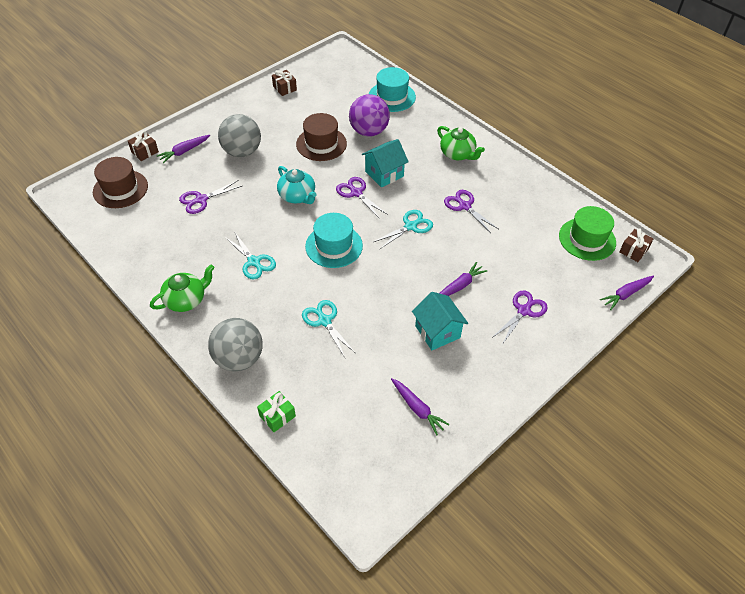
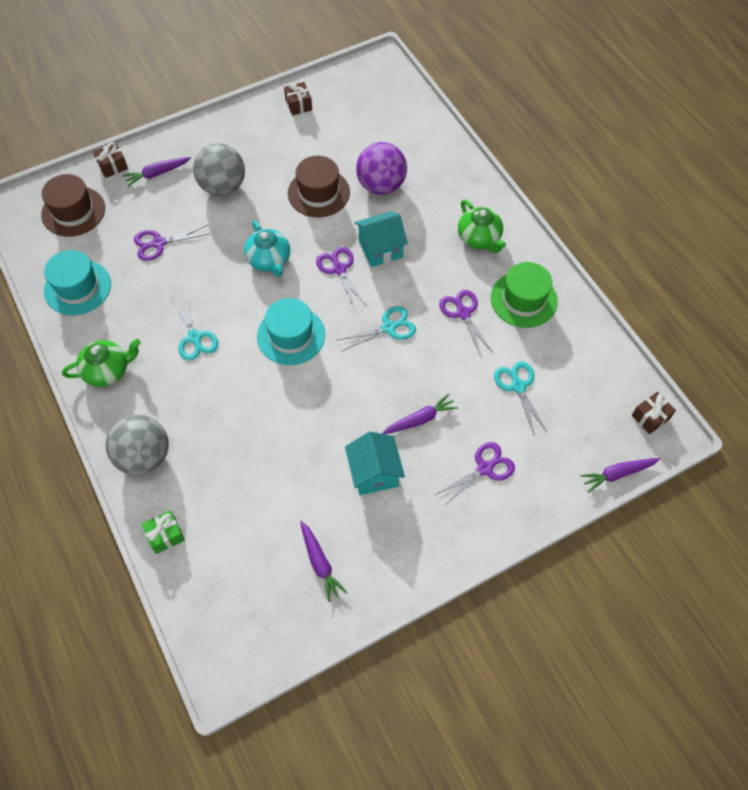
camera: 15 degrees right, 10 degrees up
turquoise scissors [302,300,355,358] -> turquoise scissors moved to [494,361,547,436]
turquoise hat [369,67,416,112] -> turquoise hat moved to [44,250,111,315]
green hat [559,206,616,261] -> green hat moved to [491,262,558,328]

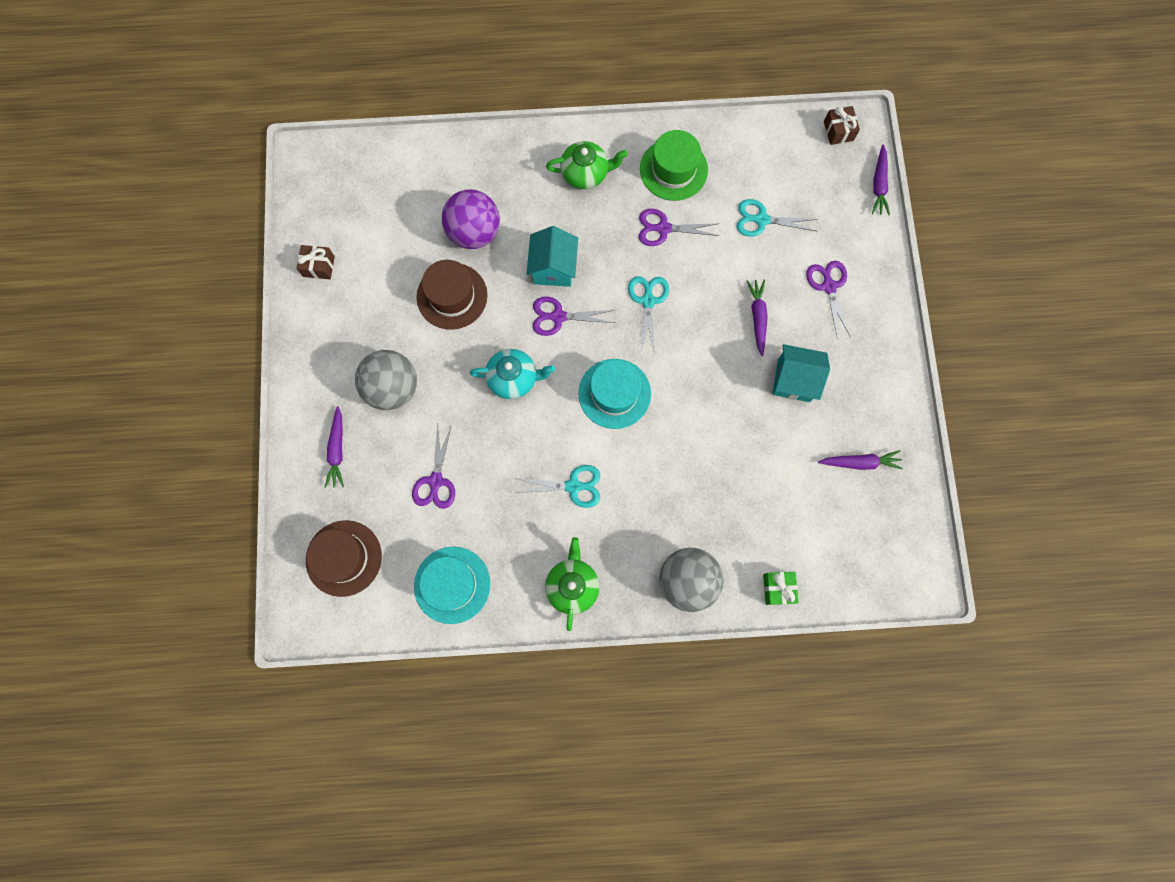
camera: 65 degrees left, 15 degrees up
brown gift [93,142,128,178] -> none

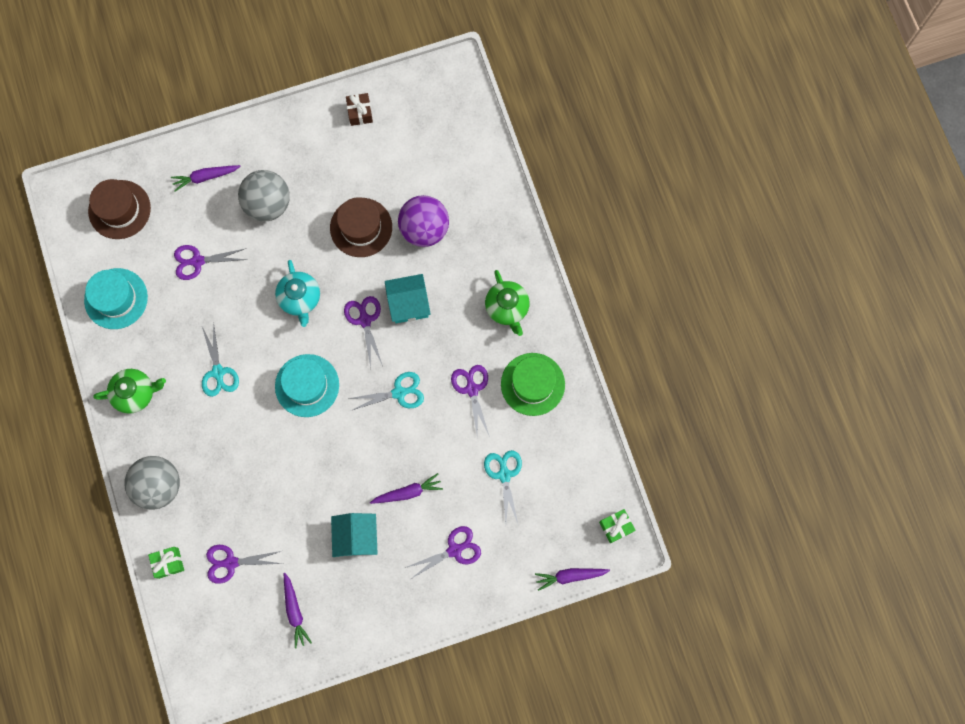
camera: 75 degrees right, 0 degrees up
brown gift [824,106,860,145] -> green gift [599,509,635,543]
none -> purple scissors [206,545,283,584]

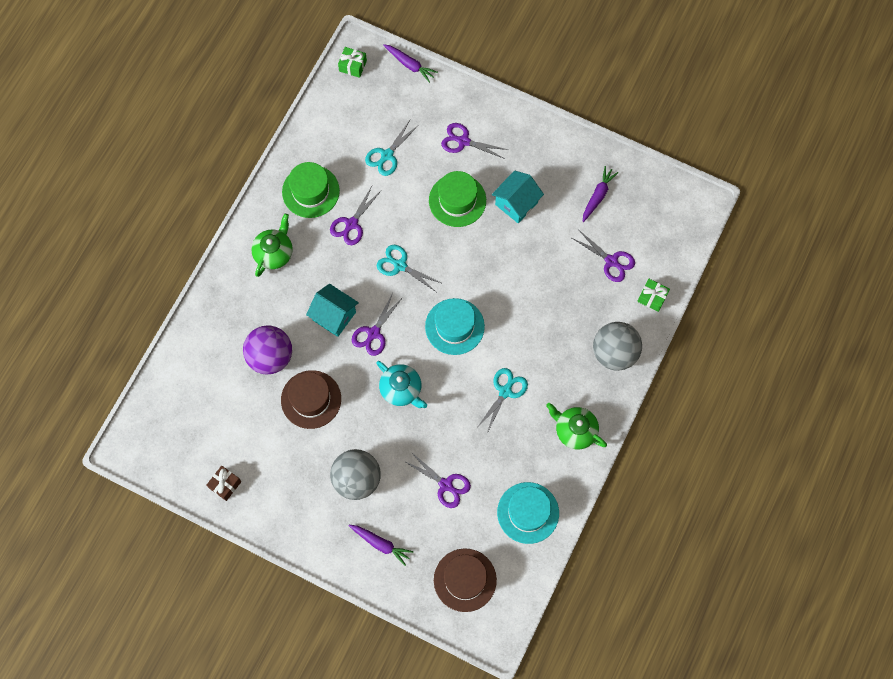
camera: 135 degrees left, 5 degrees down
turquoise teapot [275,260,320,327] -> turquoise teapot turned 105 degrees clockwise [376,361,427,408]
purple carrot [370,473,443,504] -> green hat [429,171,486,227]

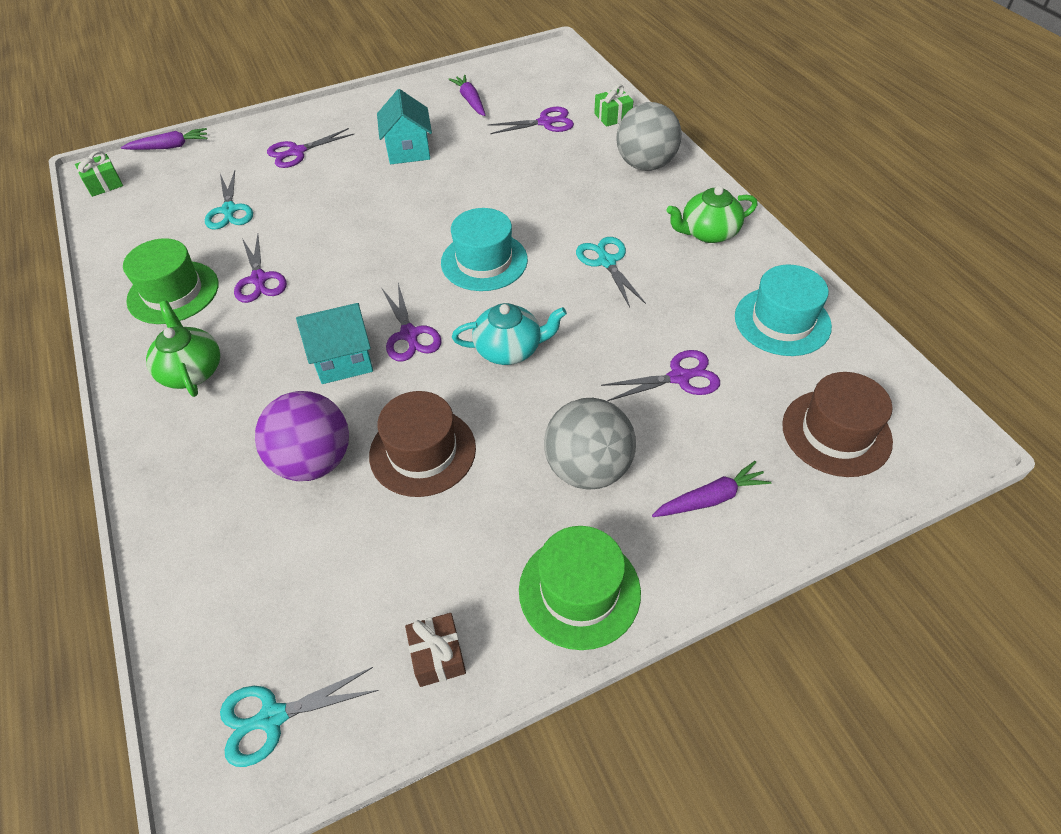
camera: 50 degrees left, 20 degrees down
turquoise scissors [377,245,443,292] -> turquoise scissors moved to [220,667,379,767]
green hat [429,171,486,227] -> green hat moved to [519,526,641,650]

